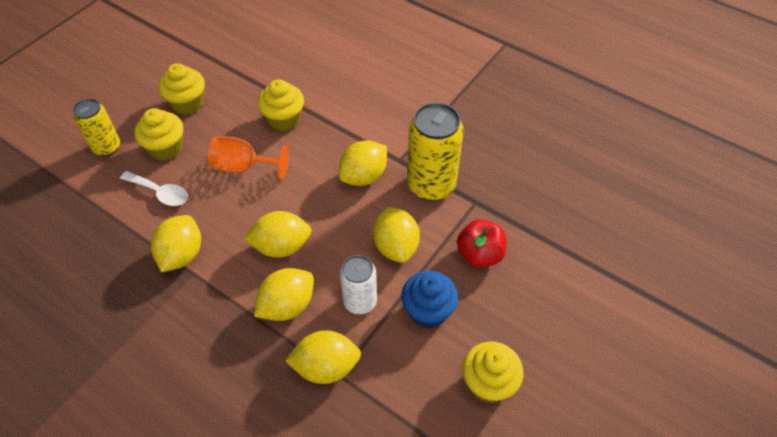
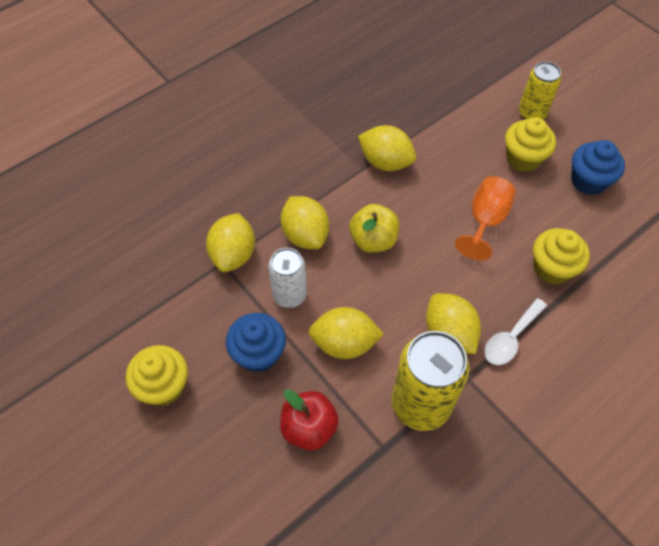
camera: 105 degrees right, 5 degrees up
white spoon [120,171,188,206] -> white spoon moved to [484,298,547,365]
yellow cupcake [159,63,205,115] -> blue cupcake [571,140,625,195]
yellow lemon [244,211,312,258] -> yellow apple [349,204,399,252]

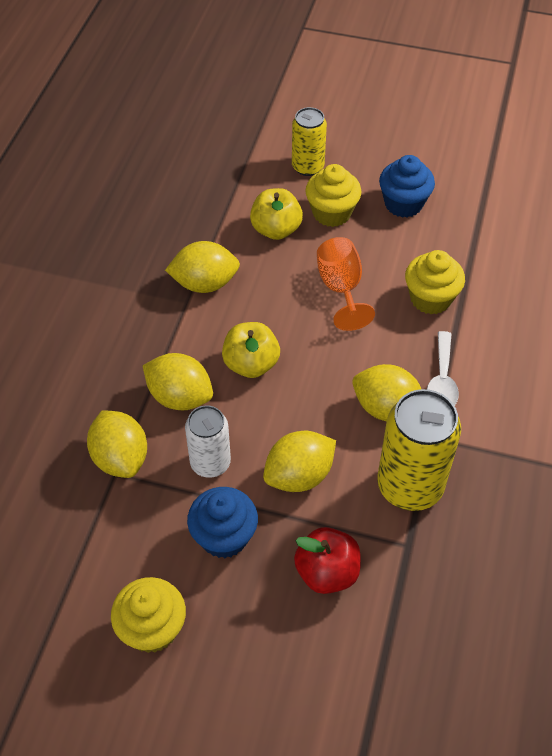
camera: 35 degrees left, 5 degrees down
none -> yellow apple [250,188,303,240]

